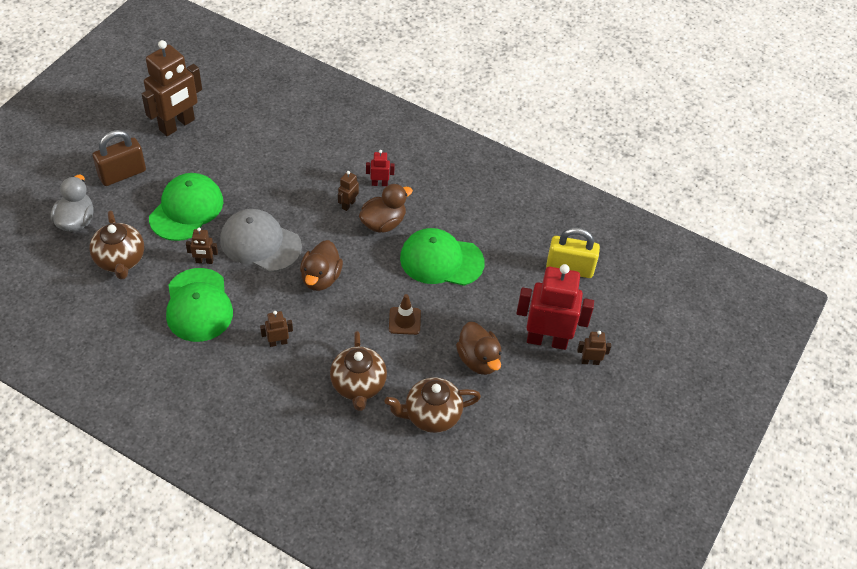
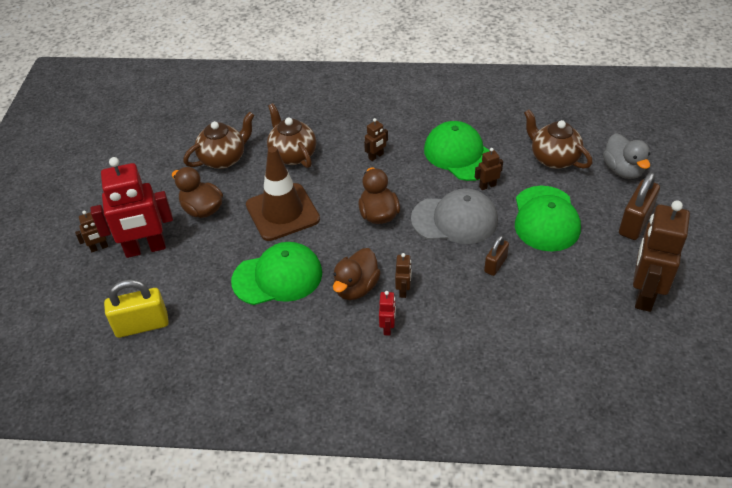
camera: 160 degrees right, 5 degrees down
red robot [366,150,395,186] -> red robot turned 60 degrees counterclockwise [379,291,396,336]
brown traffic cone [389,294,421,335] -> brown traffic cone [246,146,320,241], size x2.03
none -> brown padlock [484,235,509,276]

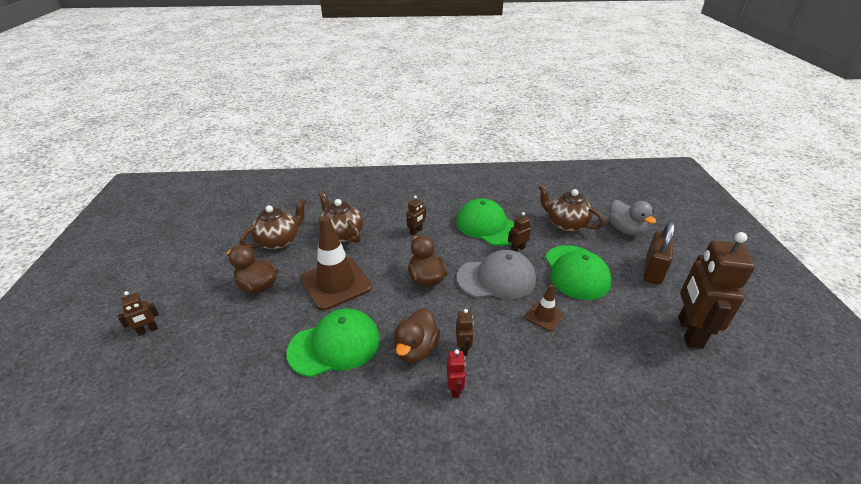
camera: 10 degrees left, 10 degrees down
red robot [90,157,173,258] -> none
yellow padlock [104,279,169,338] -> none
brown padlock [484,235,509,276] -> brown traffic cone [525,284,564,332]

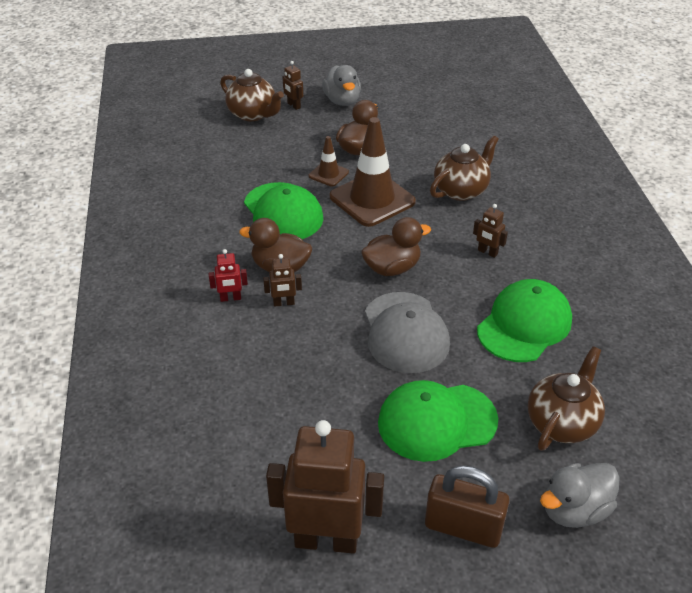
camera: 85 degrees right, 5 degrees up
brown teapot [240,198,306,250] -> brown teapot moved to [220,69,284,121]
brown robot [508,212,531,252] -> none
brown traffic cone [525,284,564,332] -> brown traffic cone moved to [309,136,349,186]
none -> grey duck [322,65,361,106]

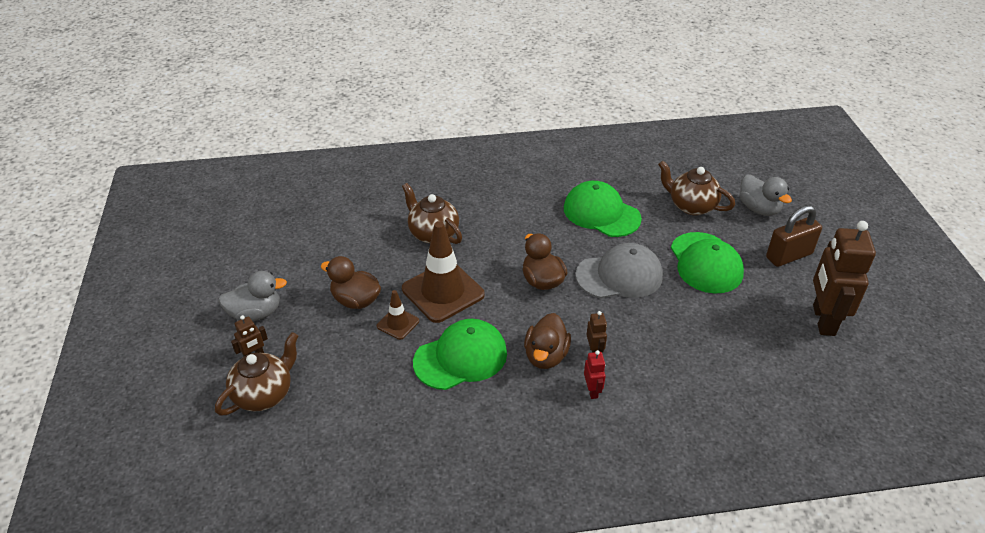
camera: 90 degrees left, 0 degrees up
brown padlock [425,465,510,548] -> brown padlock turned 45 degrees clockwise [766,205,822,267]
brown robot [473,204,508,258] -> none

